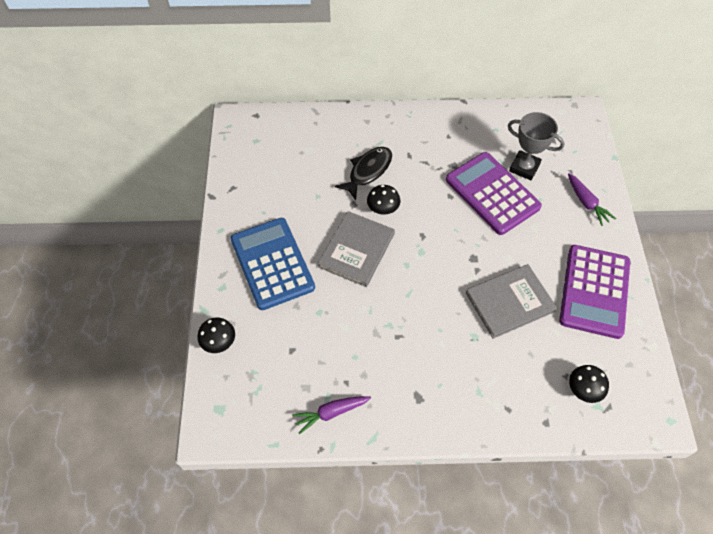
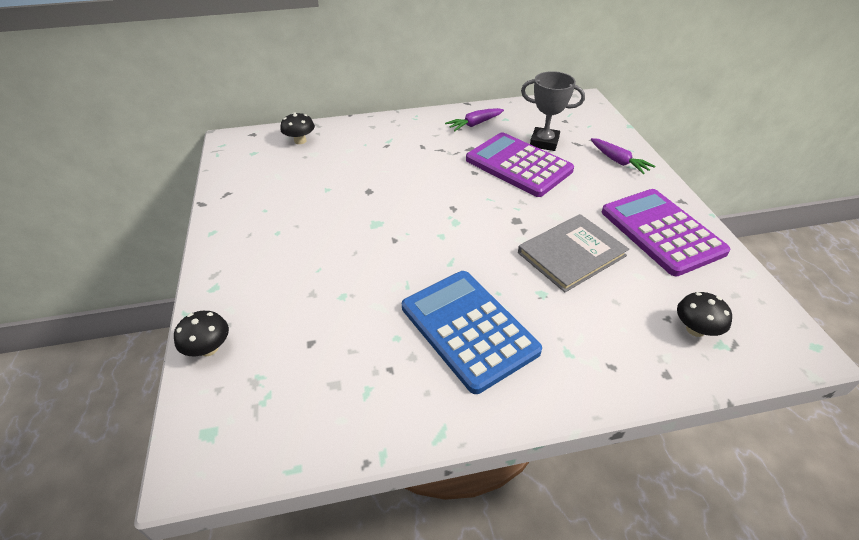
camera: 10 degrees left, 15 degrees down
blue calculator [231,218,315,310] -> blue calculator moved to [402,271,542,394]
purple carrot [292,396,371,434] -> purple carrot moved to [445,108,504,132]
grey book [318,211,395,287] -> none
black fish [335,147,392,200] -> none
black mushroom [367,185,400,215] -> black mushroom moved to [280,112,315,144]
purple calculator [559,245,630,339] -> purple calculator turned 150 degrees clockwise [602,189,730,276]

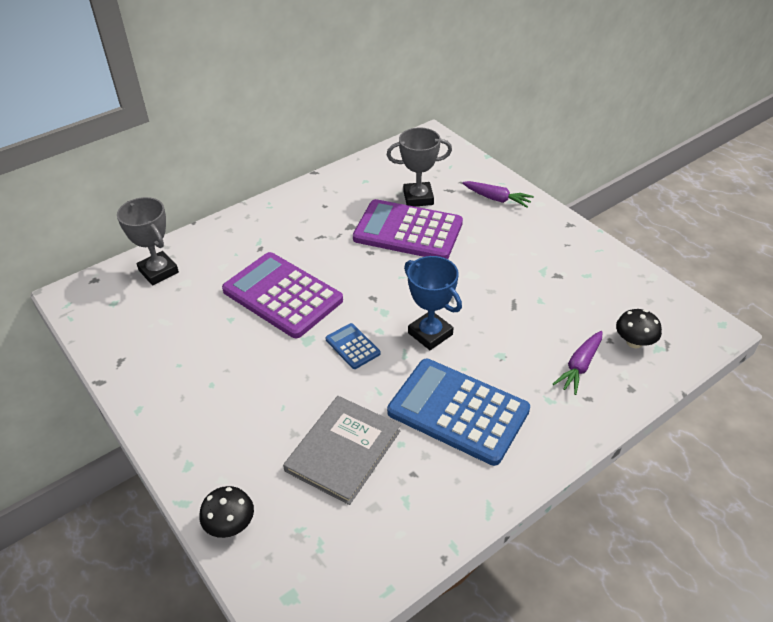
camera: 25 degrees left, 0 degrees up
black mushroom [280,112,315,144] -> grey trophy [117,197,179,286]
purple carrot [445,108,504,132] -> purple carrot moved to [553,331,603,395]
grey book [518,214,629,292] -> grey book moved to [283,396,400,505]
purple calculator [602,189,730,276] -> purple calculator moved to [222,252,343,338]
none -> blue calculator [326,323,380,369]
none -> blue trophy [404,256,462,350]

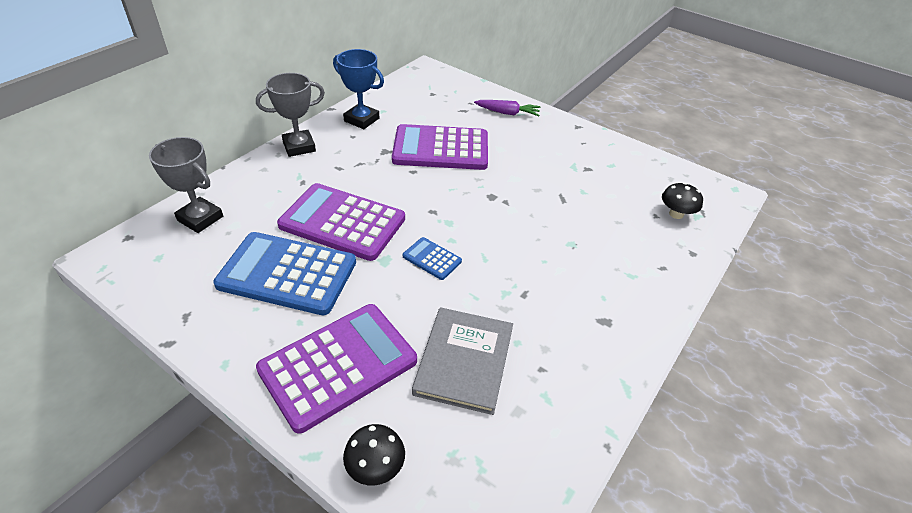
camera: 20 degrees left, 0 degrees up
grey trophy [387,128,452,207] -> grey trophy moved to [256,73,325,157]
blue calculator [387,359,530,466] -> blue calculator moved to [213,232,356,315]
blue trophy [404,256,462,350] -> blue trophy moved to [333,49,384,129]
purple carrot [553,331,603,395] -> none
none -> purple calculator [256,304,417,434]

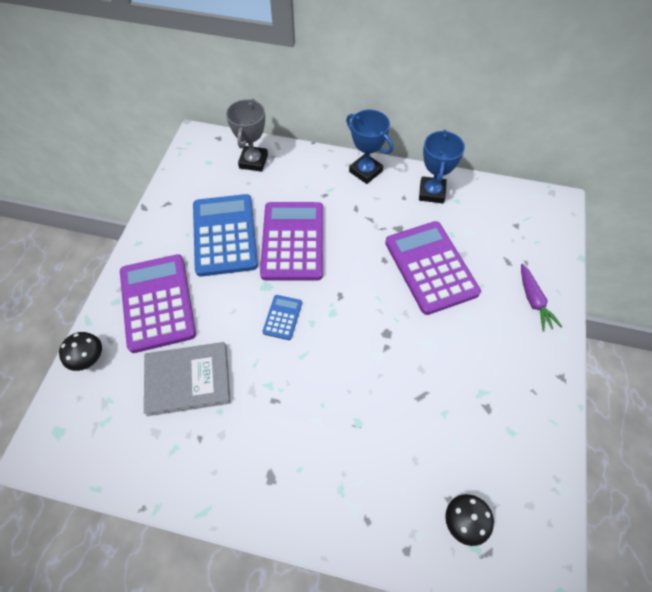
camera: 70 degrees right, 15 degrees up
grey trophy [256,73,325,157] -> blue trophy [346,110,393,184]
purple calculator [256,304,417,434] -> purple calculator turned 135 degrees counterclockwise [120,254,196,353]

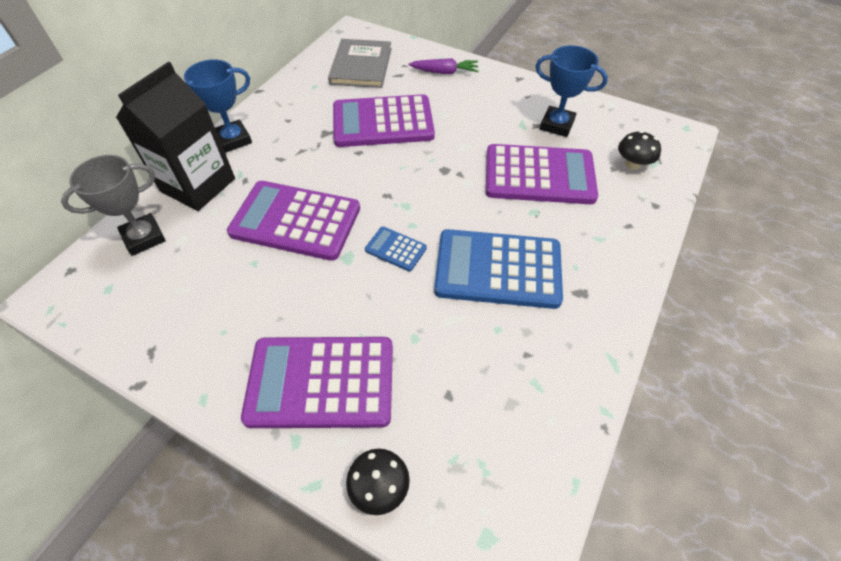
camera: 75 degrees left, 5 degrees down
grey book [144,342,231,416] -> grey book moved to [328,39,392,88]
blue calculator [193,194,258,277] -> blue calculator moved to [434,229,563,309]
grey trophy [226,99,268,172] -> grey trophy turned 60 degrees counterclockwise [61,155,166,256]
blue trophy [419,130,465,203] -> blue trophy moved to [535,45,608,137]
none -> black carton [116,62,235,211]
none -> purple calculator [486,144,598,204]

